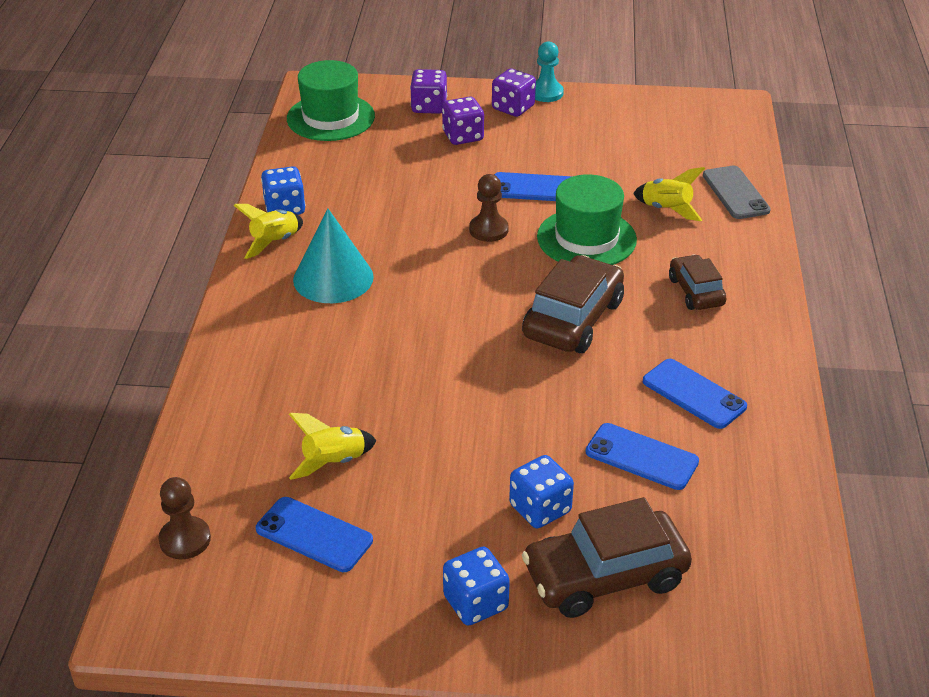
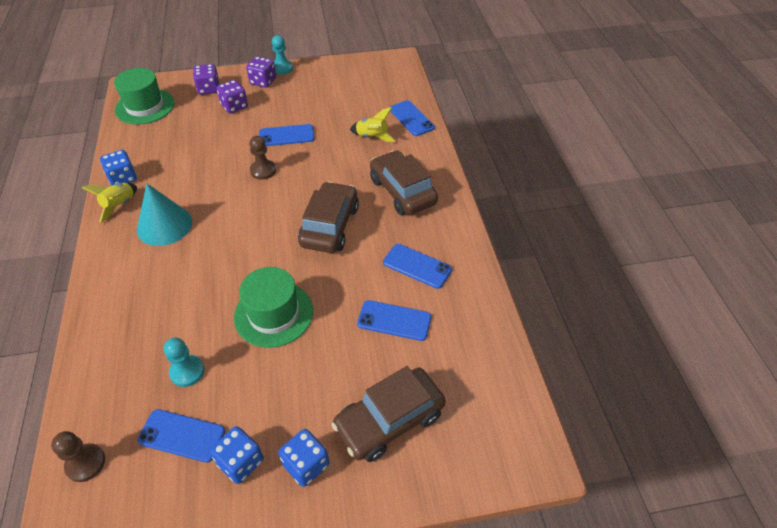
camera: 15 degrees left, 10 degrees up
yellow rocket [289,413,377,480] -> turquoise pawn [164,338,204,387]
blue dice [509,455,574,529] -> blue dice moved to [210,426,264,484]
green hat [537,174,637,265] -> green hat moved to [234,267,313,348]
brown car [669,254,727,310] -> brown car [370,150,438,215], size x1.69
grey phone [703,166,771,219] -> blue phone [389,100,435,136]

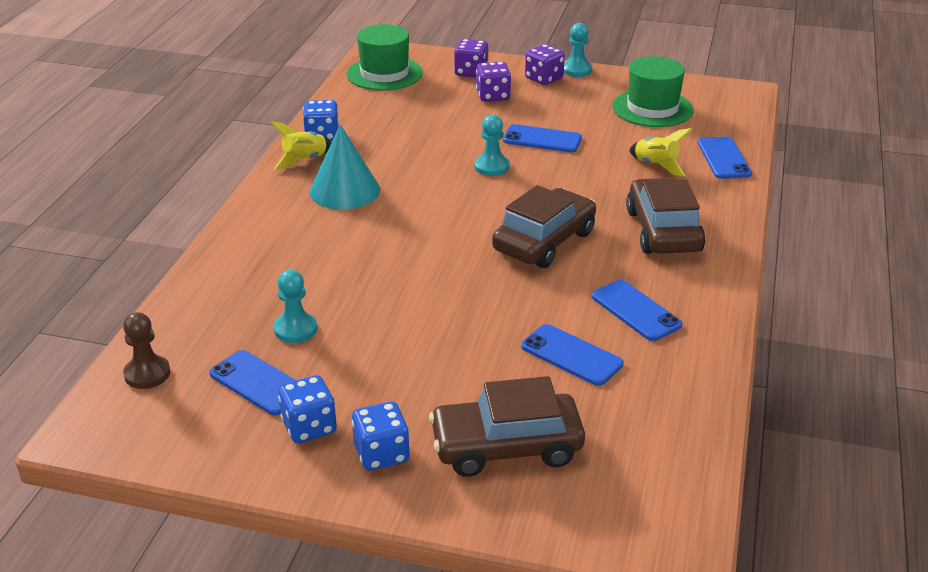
camera: 25 degrees right, 15 degrees down
green hat [234,267,313,348] -> green hat moved to [612,56,694,127]
brown pawn [249,136,276,180] -> turquoise pawn [475,115,510,176]

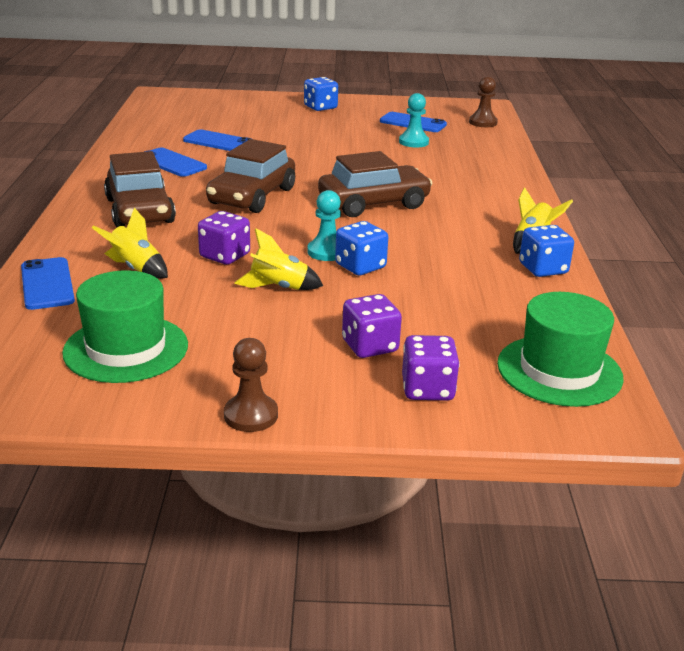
camera: 165 degrees right, 5 degrees down
blue dice [278,375,337,443] -> blue dice moved to [335,221,388,275]
turquoise cone [310,124,380,210] -> none
brown car [429,376,585,477] -> brown car moved to [318,151,432,217]
blue phone [503,124,582,153] -> yellow rocket [234,228,323,290]
purple dice [525,44,565,85] -> purple dice moved to [198,211,250,265]
turquoise pawn [564,23,592,77] -> brown pawn [224,338,278,432]

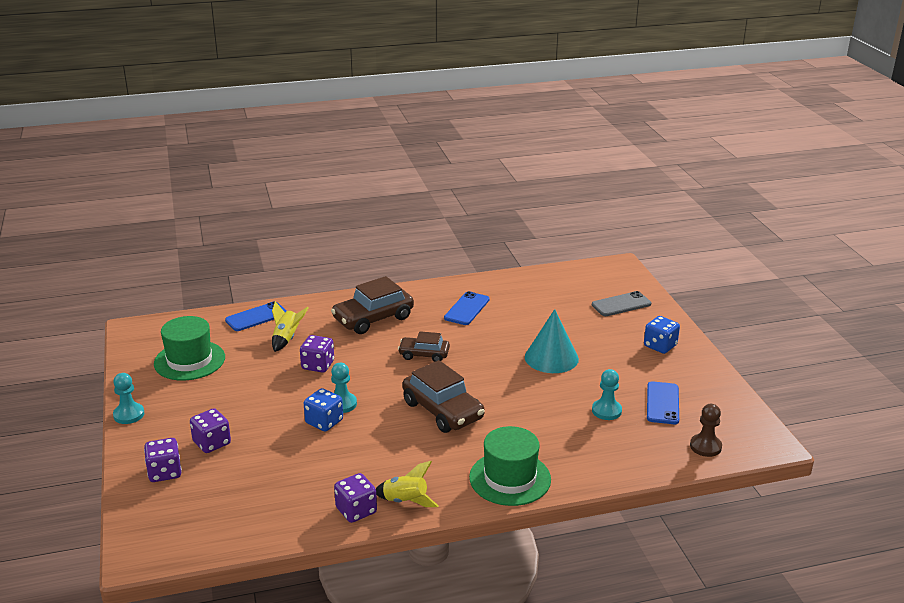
camera: 75 degrees right, 0 degrees up
blue phone [183,129,252,151] -> none
brown car [206,139,295,213] -> brown car [398,331,450,362], size x0.59
brown pawn [224,338,278,432] -> turquoise pawn [113,373,144,424]
yellow rocket [234,228,323,290] -> none
green hat [497,292,623,407] -> green hat moved to [469,426,551,506]
blue dice [519,225,574,277] -> purple dice [334,473,377,523]
none -> turquoise cone [525,309,579,373]
none -> grey phone [592,291,651,316]

